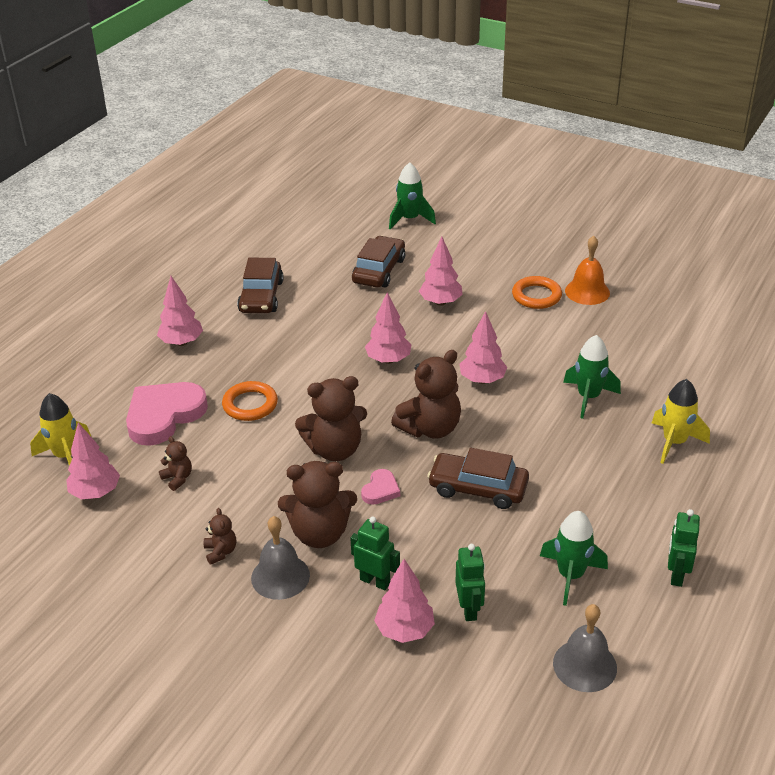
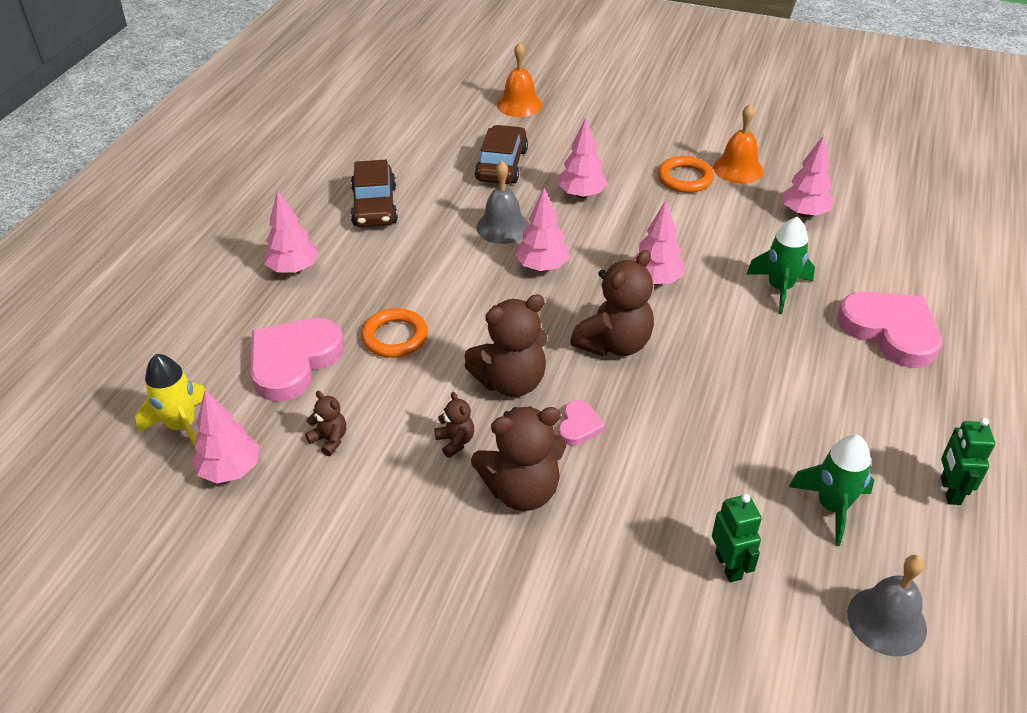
camera: 10 degrees left, 5 degrees up
brown teddy bear [204,508,236,565] -> brown teddy bear moved to [434,392,474,458]
grey bell [251,516,310,600] -> grey bell moved to [477,161,529,244]
green robot [350,516,400,590] -> none
pink tree [374,559,435,643] -> pink tree moved to [782,135,834,217]
green rocket [389,162,436,229] -> orange bell [497,42,542,117]
brown car [427,448,529,509] -> none
yellow rocket [652,379,710,464] -> pink heart [837,291,942,368]

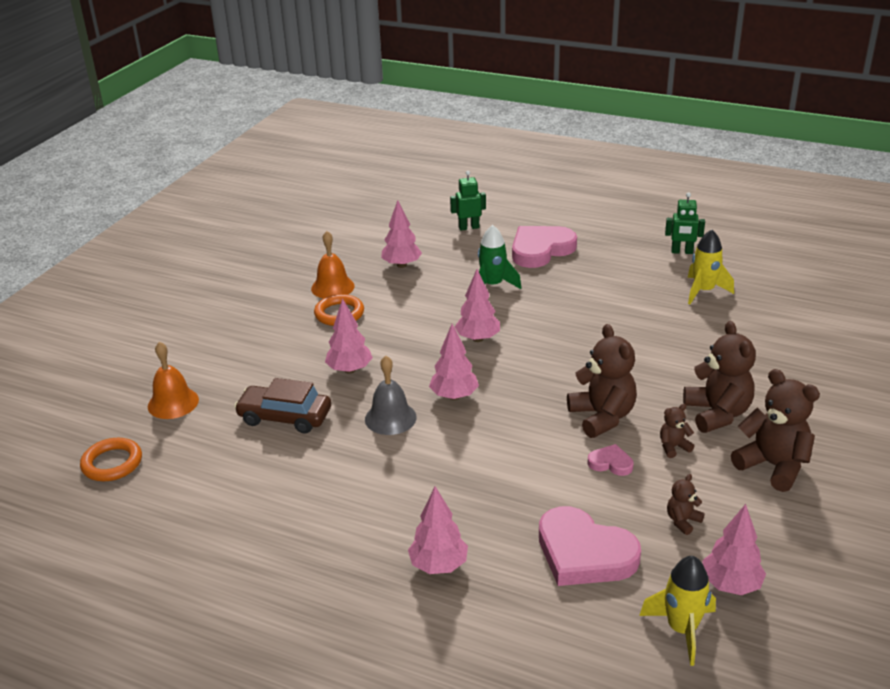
camera: 85 degrees left, 10 degrees down
brown car [351,160,398,227] -> none
orange ring [361,308,428,358] -> orange ring moved to [80,438,142,481]
pink heart [558,400,605,446] -> pink heart moved to [587,444,633,476]
brown teddy bear [570,250,654,357] -> brown teddy bear moved to [731,369,820,492]
green robot [712,494,762,582] -> green robot moved to [450,171,486,231]
green rocket [789,435,874,546] -> yellow rocket [688,230,734,304]
grey bell [847,555,927,656] -> none

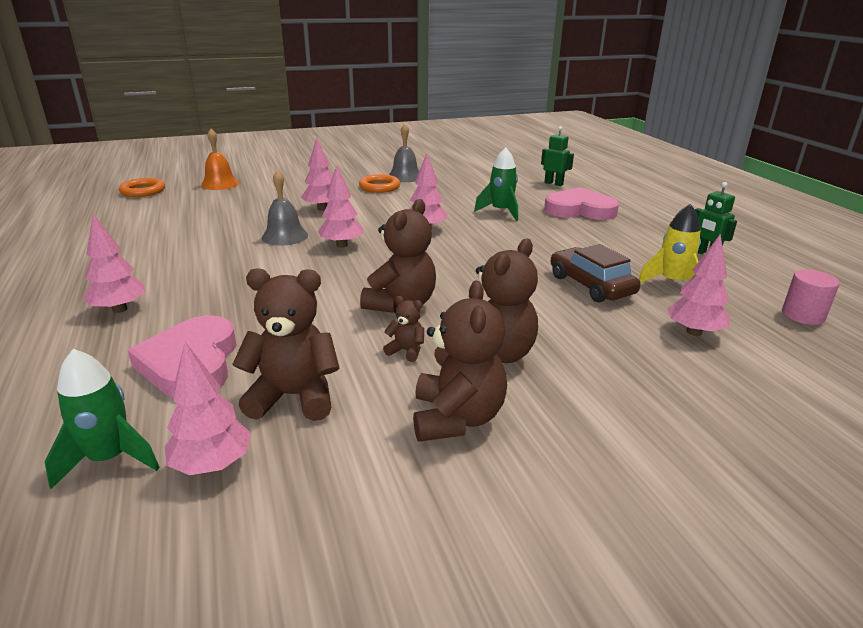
camera: 45 degrees right, 5 degrees down
brown car [234,378,331,433] -> brown car moved to [551,244,641,303]
orange bell [311,231,355,298] -> grey bell [389,124,419,182]
pink tree [381,200,422,268] -> pink tree moved to [667,234,730,336]
pink heart [587,444,633,476] -> none
yellow rocket [639,556,716,666] -> green rocket [45,349,160,489]
brown teddy bear [667,474,705,535] -> brown teddy bear [232,268,340,421], size x2.09
none -> pink cylinder [782,269,840,325]

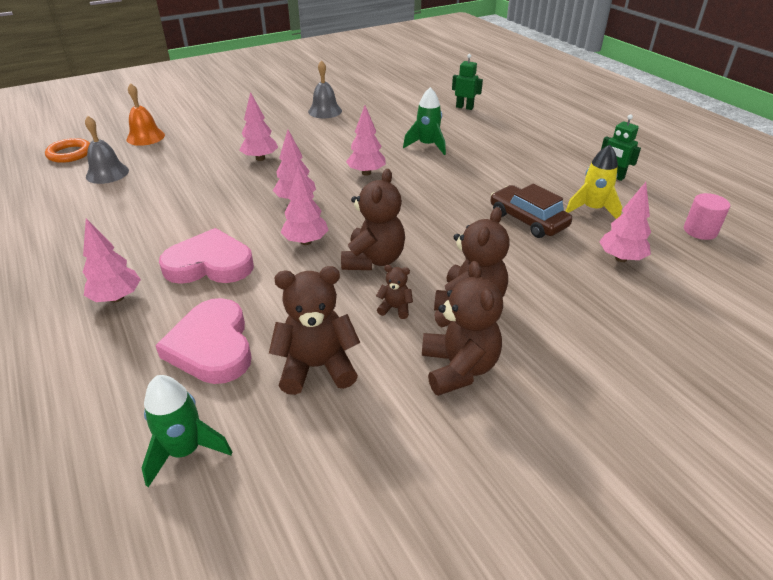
camera: 10 degrees left, 10 degrees up
pink tree [165,342,251,475] -> pink tree moved to [281,167,329,245]
grey bell [262,170,308,246] -> grey bell moved to [85,116,129,184]
orange ring [359,174,400,193] -> none
pink heart [544,187,619,220] -> pink heart moved to [159,228,254,284]

